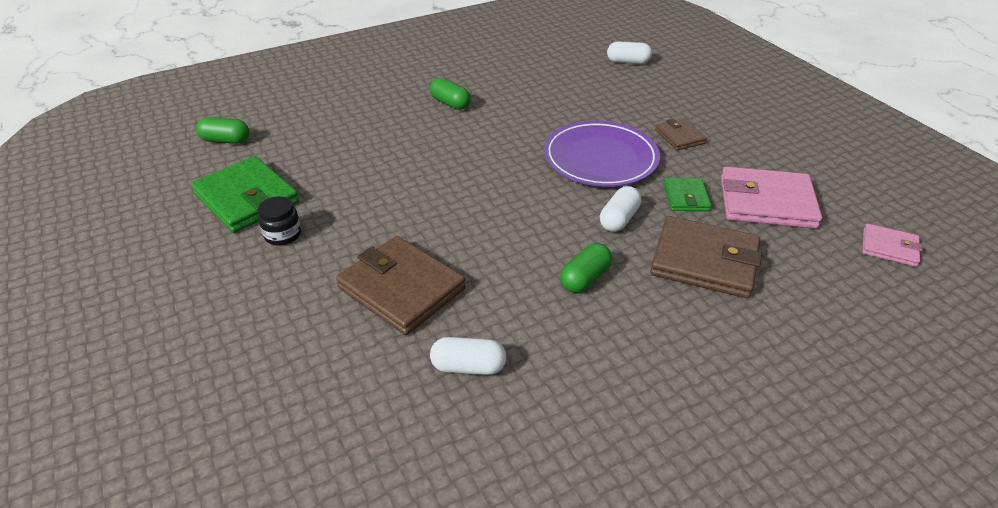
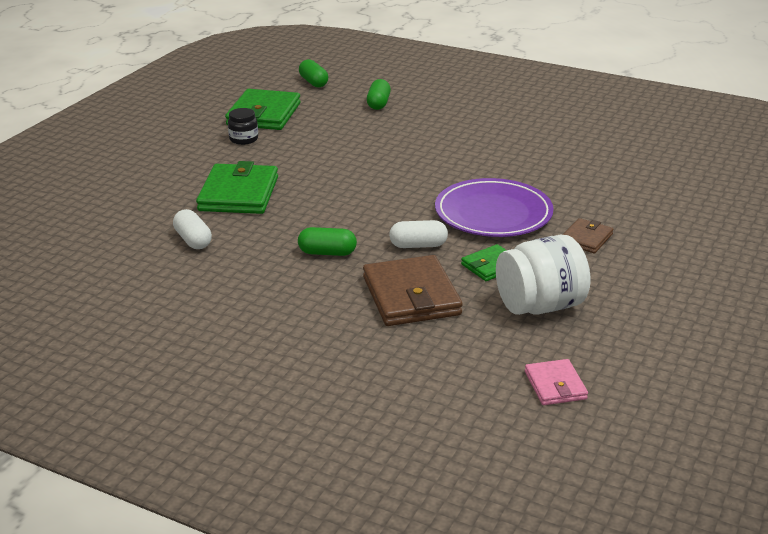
camera: 55 degrees right, 10 degrees down
brown wallet [336,236,465,335] -> green wallet [196,161,278,214]
green capsule [430,78,471,110] -> green capsule moved to [367,79,391,110]
white capsule [607,41,652,64] -> none
pink wallet [721,166,822,229] -> white jar [496,235,590,315]

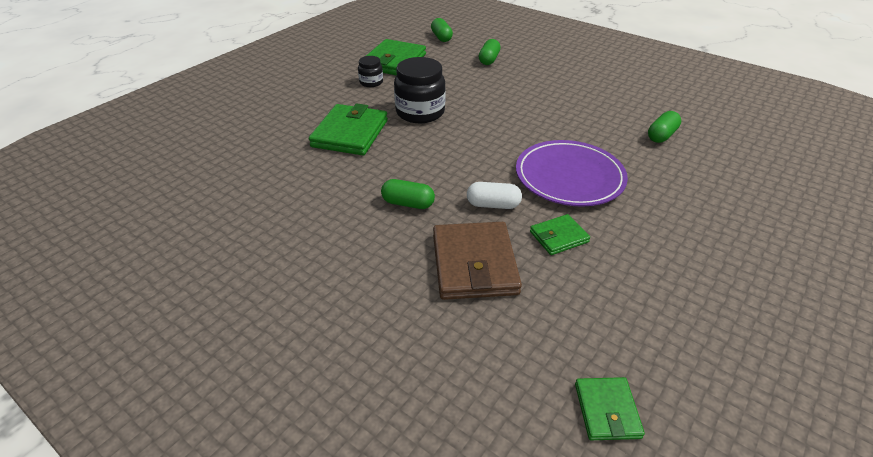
camera: 10 degrees right, 10 degrees up
white capsule [173,209,212,249] -> none
white jar [496,235,590,315] -> none
pink wallet [525,359,588,405] -> green wallet [575,377,645,440]
brown wallet [563,218,614,253] -> none
none -> black jar [394,57,446,123]
none -> green capsule [648,111,681,143]

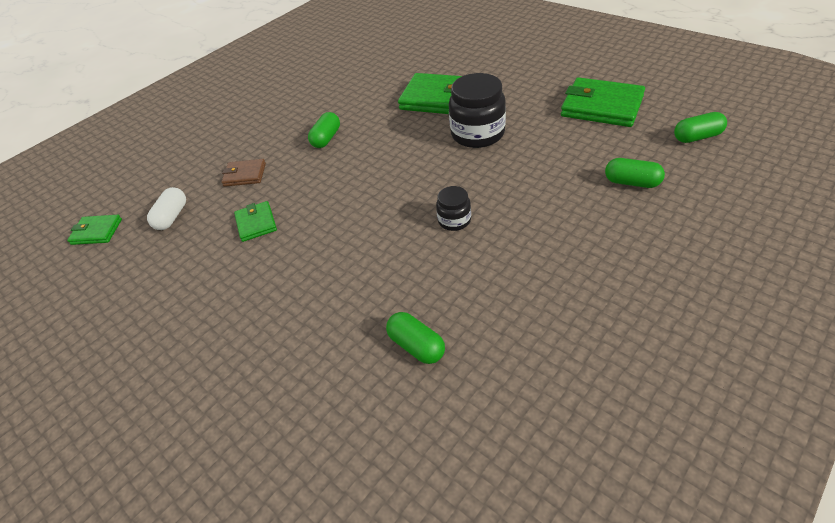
camera: 100 degrees right, 5 degrees up
black jar [358,56,383,87] -> black jar moved to [436,186,471,231]
brown wallet [433,222,522,300] -> brown wallet [221,159,266,187], size x0.54
white capsule [467,182,522,209] -> white capsule moved to [147,187,186,230]
purple plate [516,140,628,207] -> none

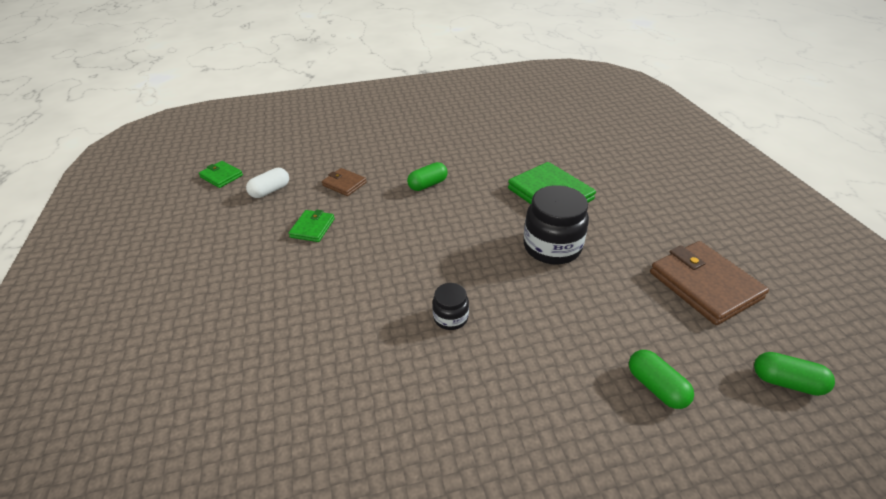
camera: 30 degrees right, 5 degrees down
green capsule [386,312,445,364] -> none
green wallet [561,77,645,127] -> brown wallet [650,241,769,325]

